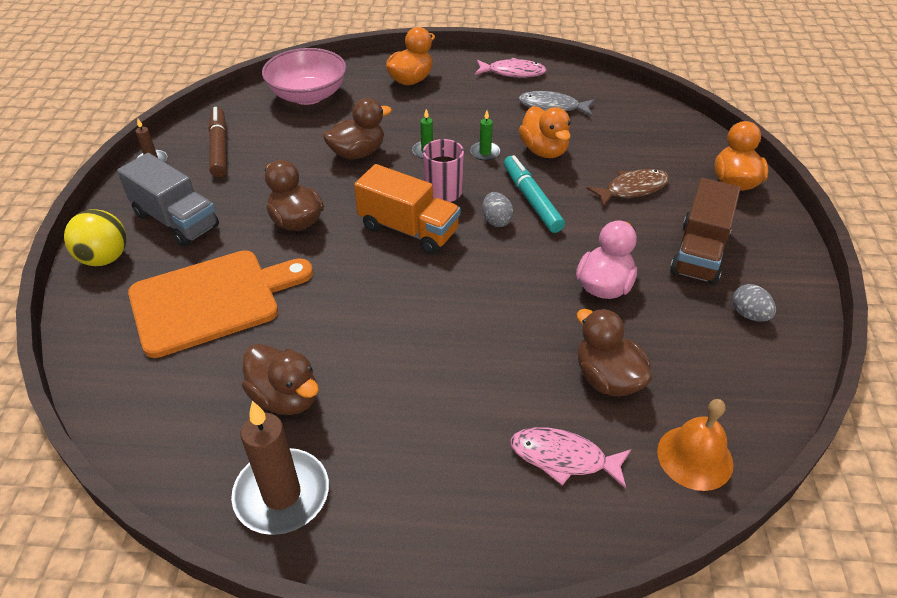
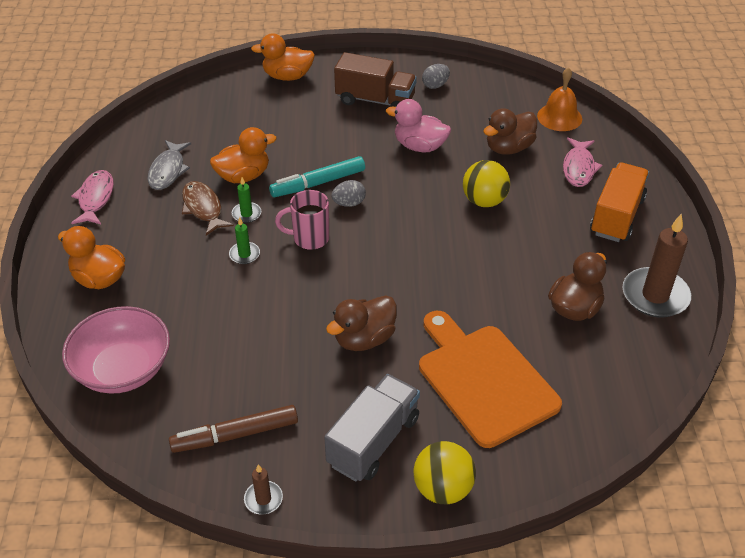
camera: 95 degrees left, 0 degrees up
brown duck [323,98,392,159] -> none
orange truck [354,164,460,254] -> orange truck moved to [590,162,649,242]
brown fish [586,169,669,207] -> brown fish moved to [182,181,234,236]
none -> yellow ball [463,160,510,207]

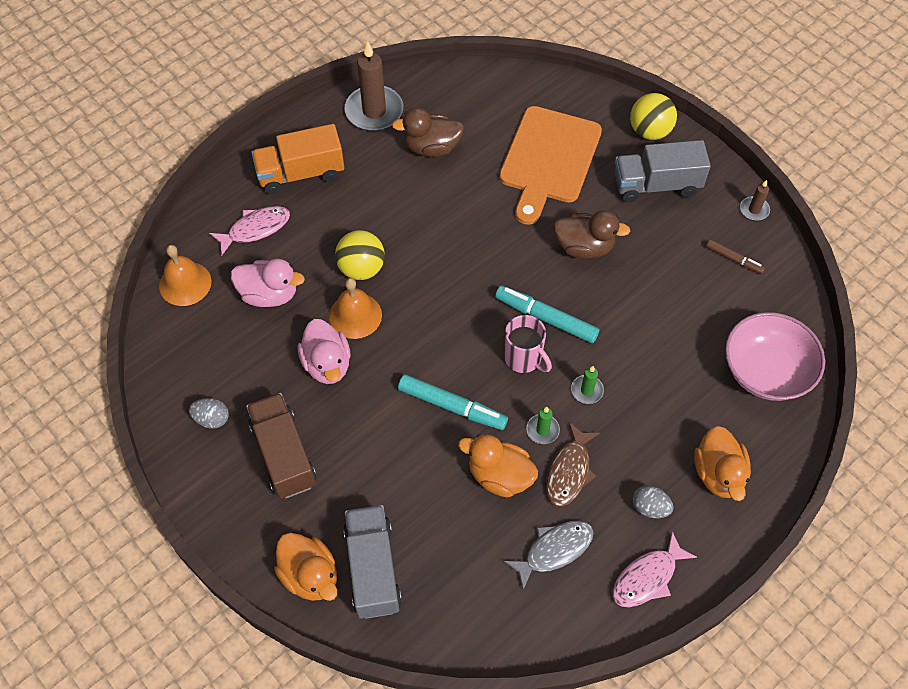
camera: 130 degrees left, 15 degrees up
brown marker [169,405,298,453] -> brown marker [706,239,765,274], size x0.58
grey egg [331,180,366,207] -> grey egg moved to [632,485,673,518]
brown duck [483,108,537,155] -> pink duck [231,259,305,307]
none -> orange bell [329,278,382,339]
none -> grey truck [343,505,402,619]
none -> turquoise marker [495,286,599,343]

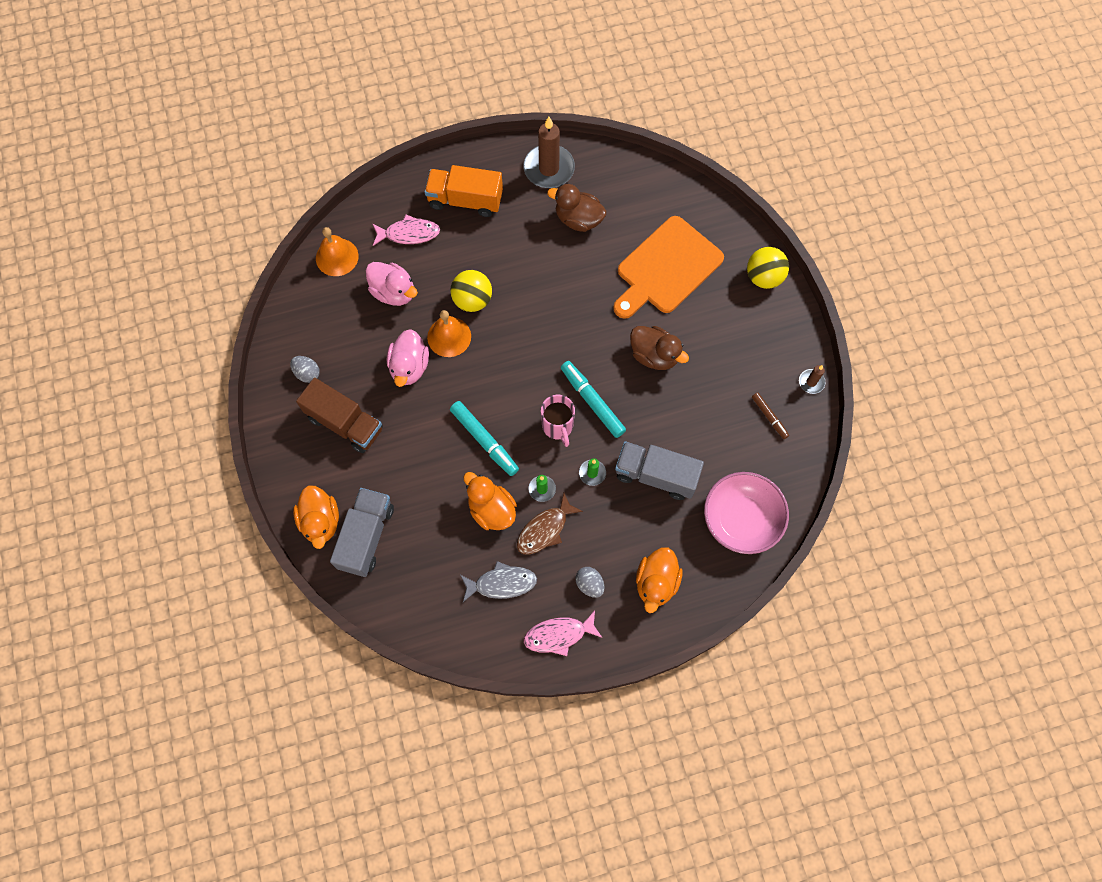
camera: 25 degrees right, 10 degrees up
brown truck [246,393,316,499] -> brown truck turned 120 degrees clockwise [296,378,383,453]
grey truck [614,140,711,202] -> grey truck moved to [615,441,704,500]

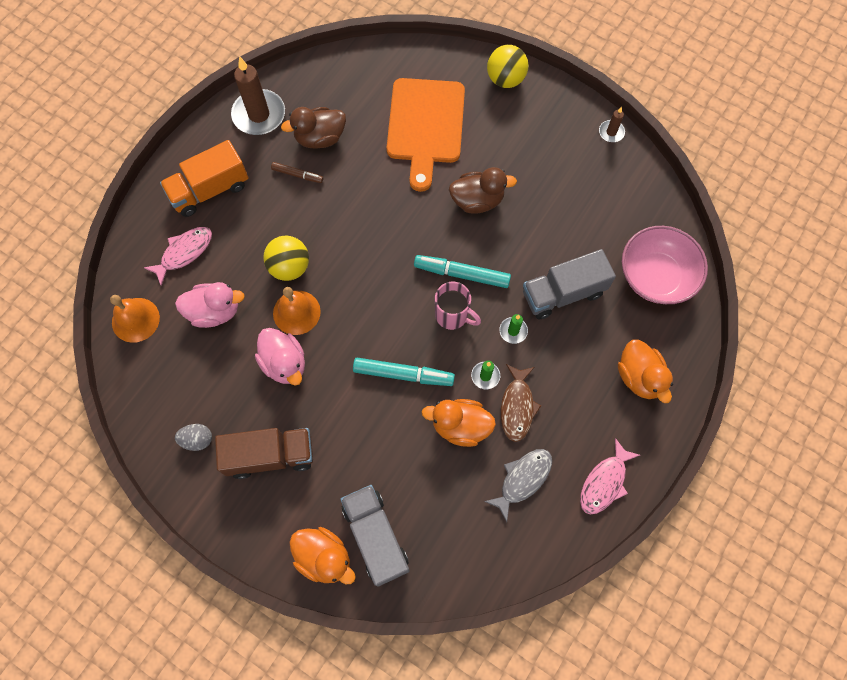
camera: 40 degrees left, 0 degrees up
grey egg [575,567,604,598] -> none
brown marker [752,393,789,439] -> brown marker moved to [271,162,323,183]

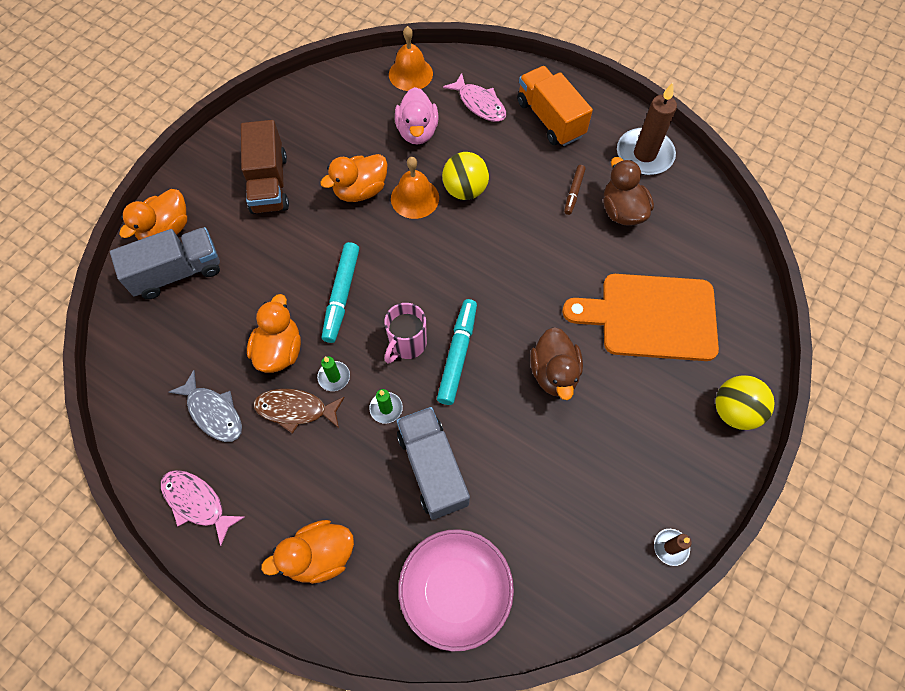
camera: 90 degrees right, 5 degrees down
grey egg [175,424,212,451] -> none
pink duck [255,328,305,386] -> orange duck [320,154,388,202]

